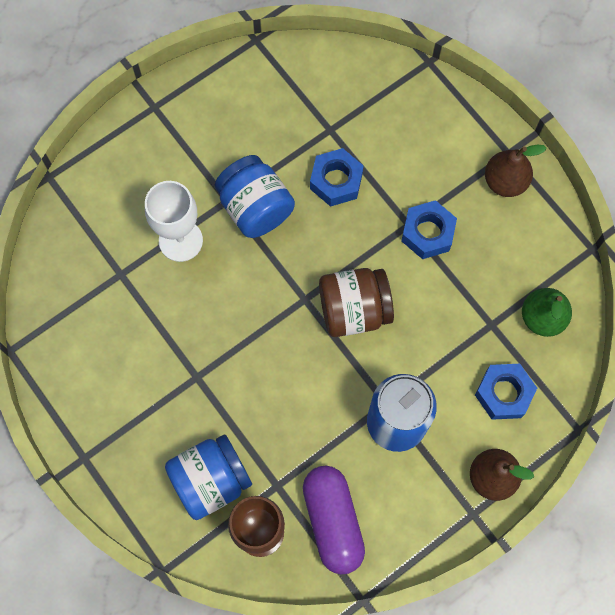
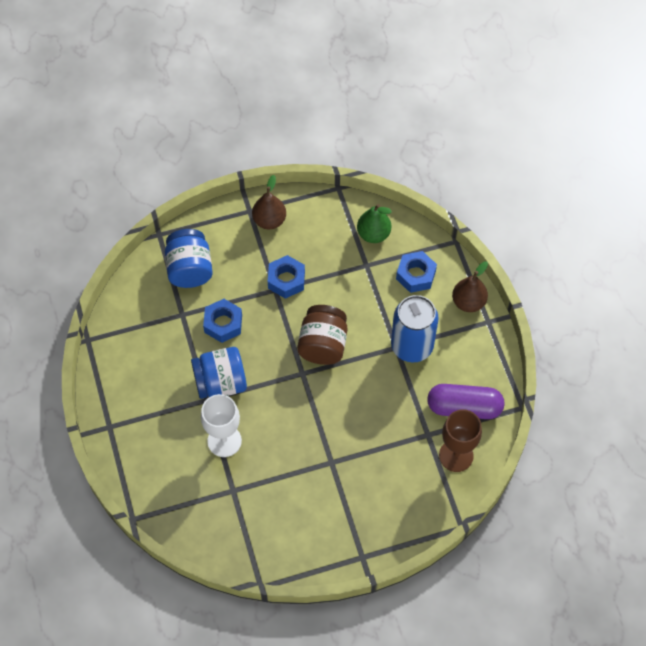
camera: 70 degrees left, 10 degrees down
blue jar [165,435,252,520] -> blue jar moved to [165,229,213,288]

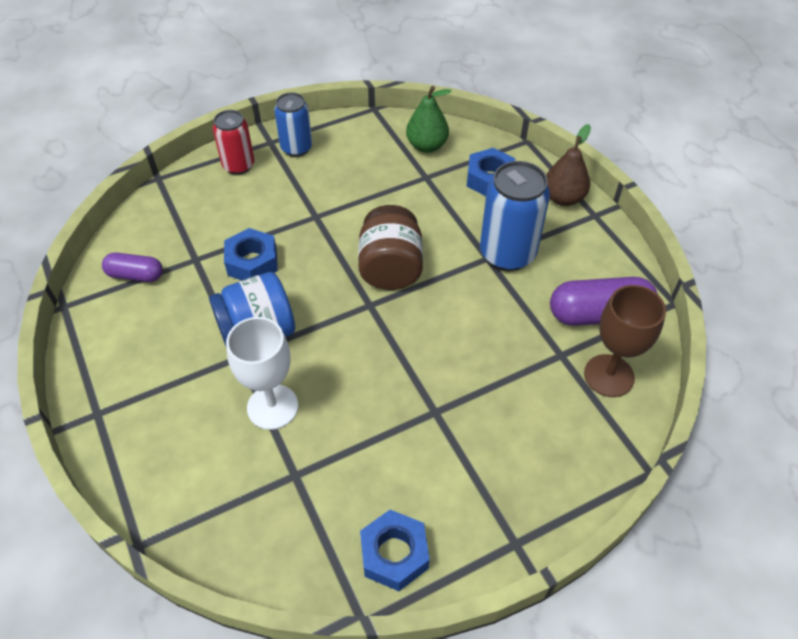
camera: 10 degrees left, 10 degrees down
blue jar [165,229,213,288] -> none
brown pear [252,175,286,229] -> blue can [274,92,312,157]
blue nut [268,255,305,299] -> blue nut moved to [360,510,430,591]
none -> purple capsule [102,253,163,282]
none -> red can [213,110,254,175]

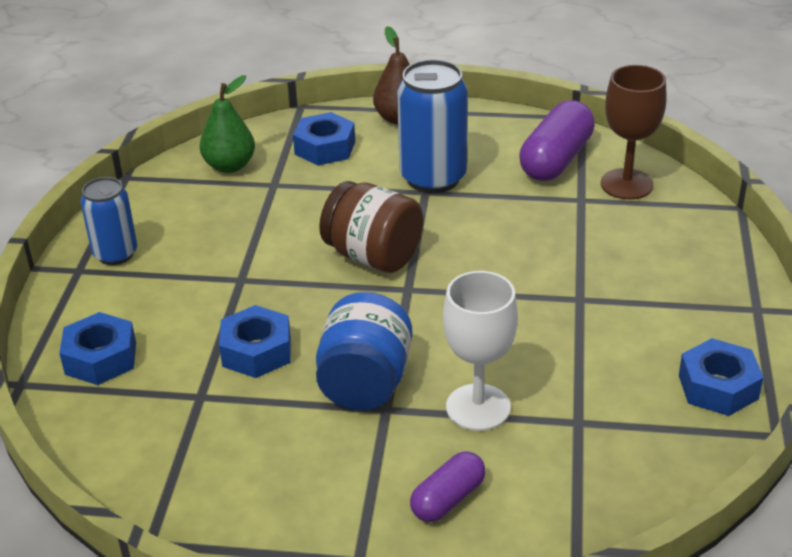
camera: 55 degrees left, 15 degrees down
purple capsule [102,253,163,282] -> purple capsule moved to [410,451,486,522]
red can [213,110,254,175] -> none
none -> blue nut [59,312,136,385]

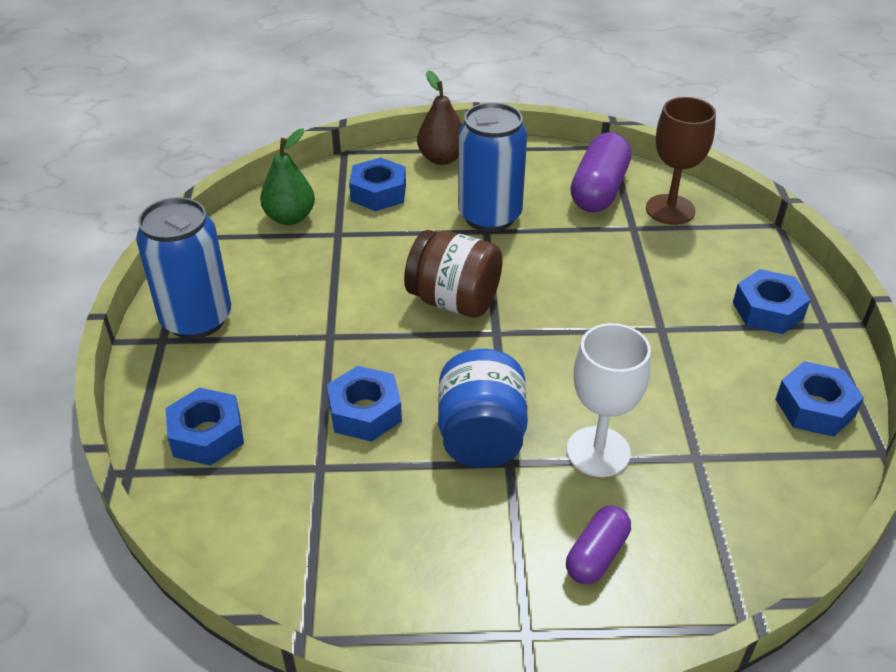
camera: 10 degrees left, 5 degrees up
blue can [80,177,137,265] -> blue can [136,197,231,339], size x1.58
none -> blue nut [733,269,810,334]

